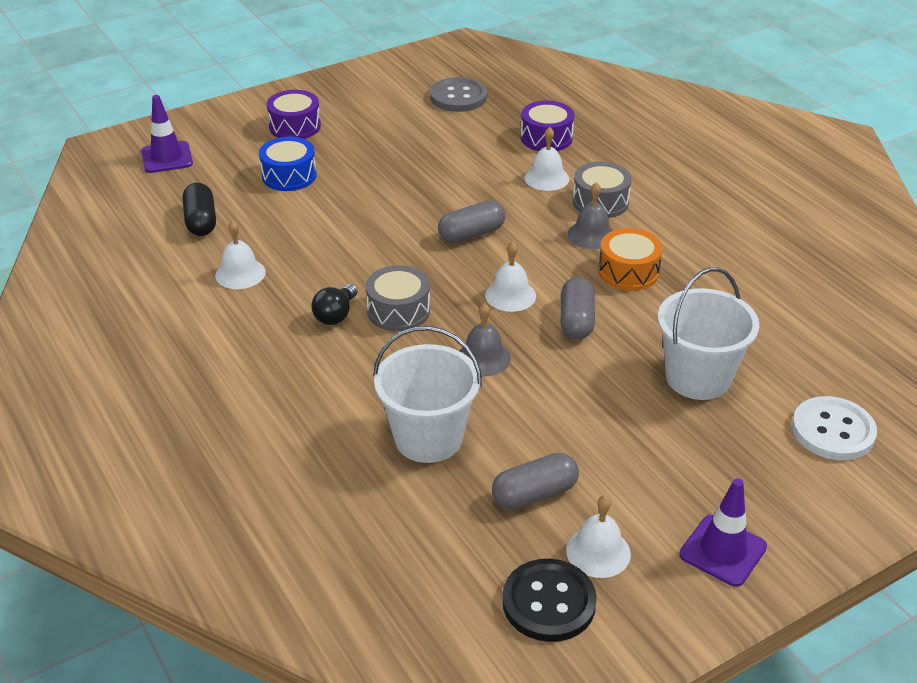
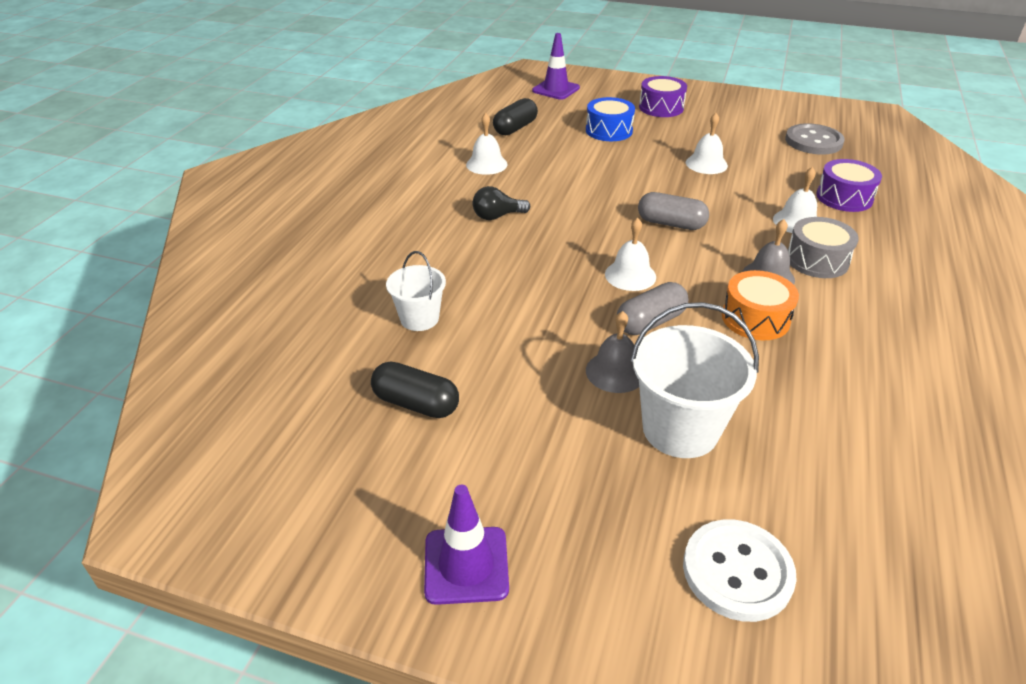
camera: 50 degrees right, 0 degrees up
grey drum [366,265,430,331] -> none
white bucket [373,326,482,463] -> white bucket [386,251,446,331], size x0.60
grey bell [459,303,511,376] -> grey bell moved to [586,311,639,393]
grey capsule [492,453,579,509] -> black capsule [371,361,459,418]
black button [502,559,597,642] -> none
white bell [566,495,631,578] -> white bell moved to [686,113,728,174]

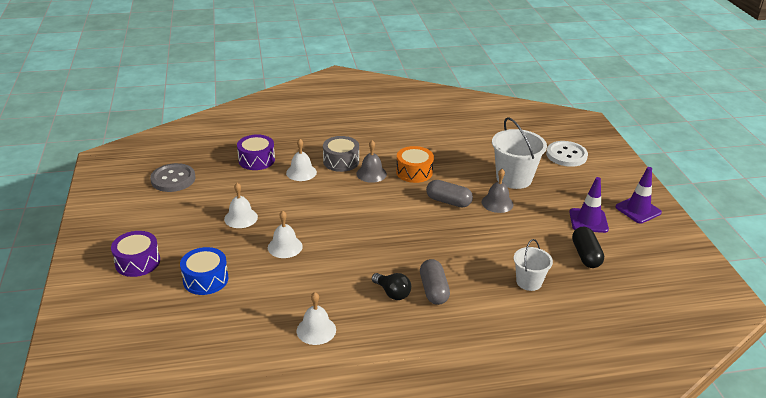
camera: 120 degrees left, 5 degrees down
black capsule [493,98,538,135] -> none
purple traffic cone [532,33,580,100] -> purple traffic cone moved to [569,177,609,233]
white bell [605,218,656,291] -> white bell moved to [268,211,303,258]
grey capsule [638,192,709,230] -> grey capsule moved to [420,259,450,305]

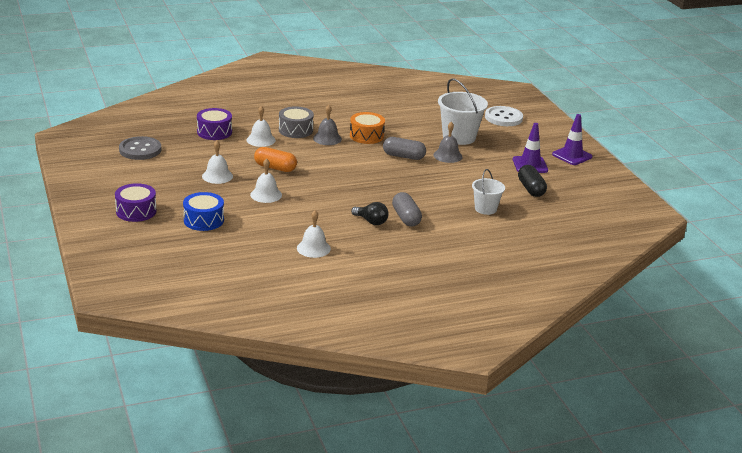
camera: 10 degrees left, 5 degrees down
none -> orange capsule [254,147,297,172]

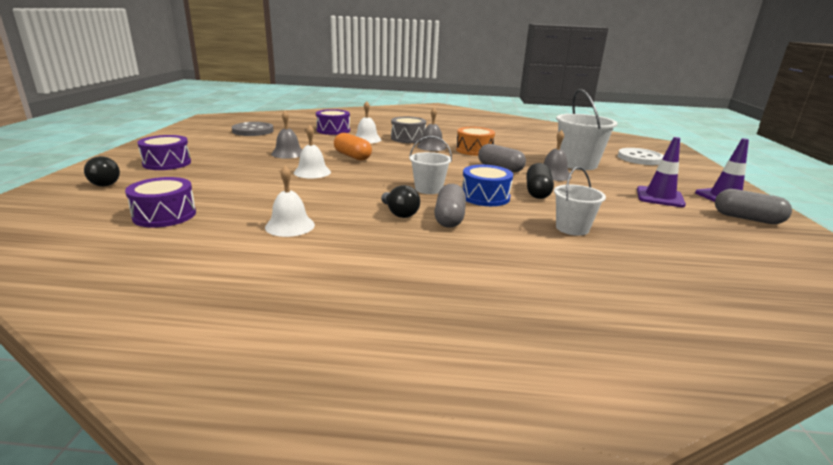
camera: 25 degrees right, 5 degrees down
blue drum [183,192,224,231] -> blue drum moved to [462,165,513,206]
white bell [202,141,233,184] -> grey bell [271,111,302,158]
black capsule [518,165,547,197] -> black capsule moved to [526,163,554,199]
none -> black light bulb [84,156,120,186]
none -> purple drum [125,177,196,228]
none -> white bucket [409,136,452,194]
none -> grey capsule [715,189,792,224]

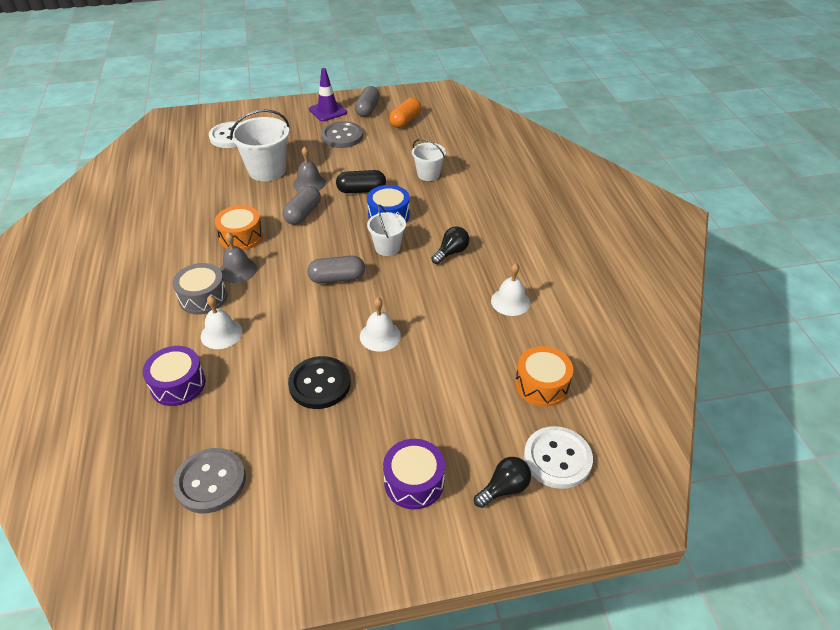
camera: 105 degrees left, 20 degrees up
purple drum [125,177,196,228] -> orange drum [515,346,573,407]
grey bell [271,111,302,158] -> black button [288,356,351,409]
orange capsule [334,133,372,161] -> orange capsule moved to [389,98,421,128]
grey capsule [434,184,466,228] -> grey capsule moved to [307,256,365,284]
purple traffic cone [637,137,686,207] -> grey button [321,121,363,148]
none -> white button [524,426,593,489]

